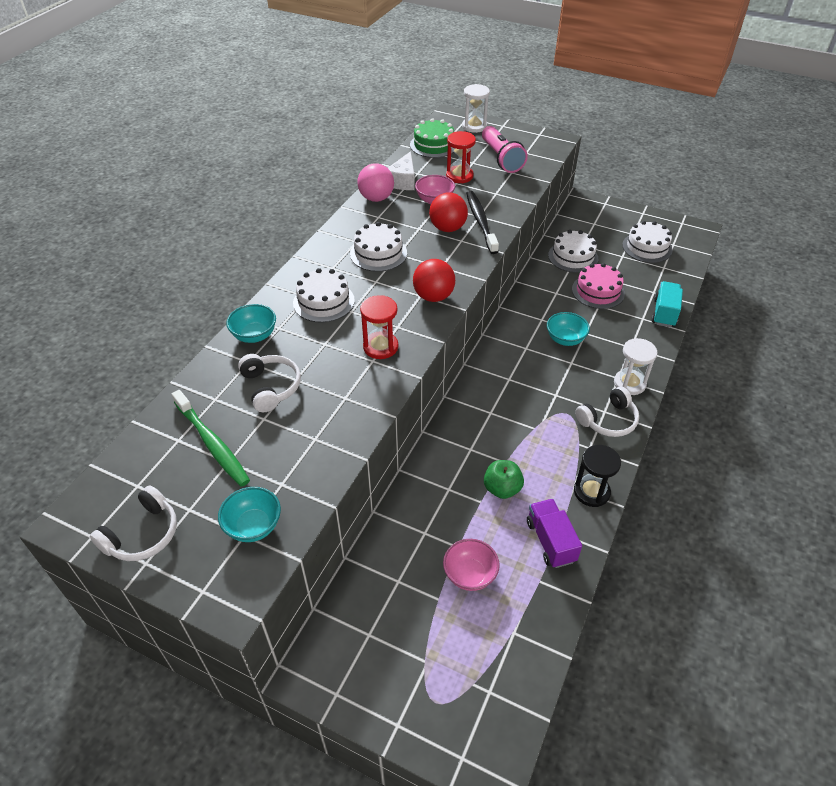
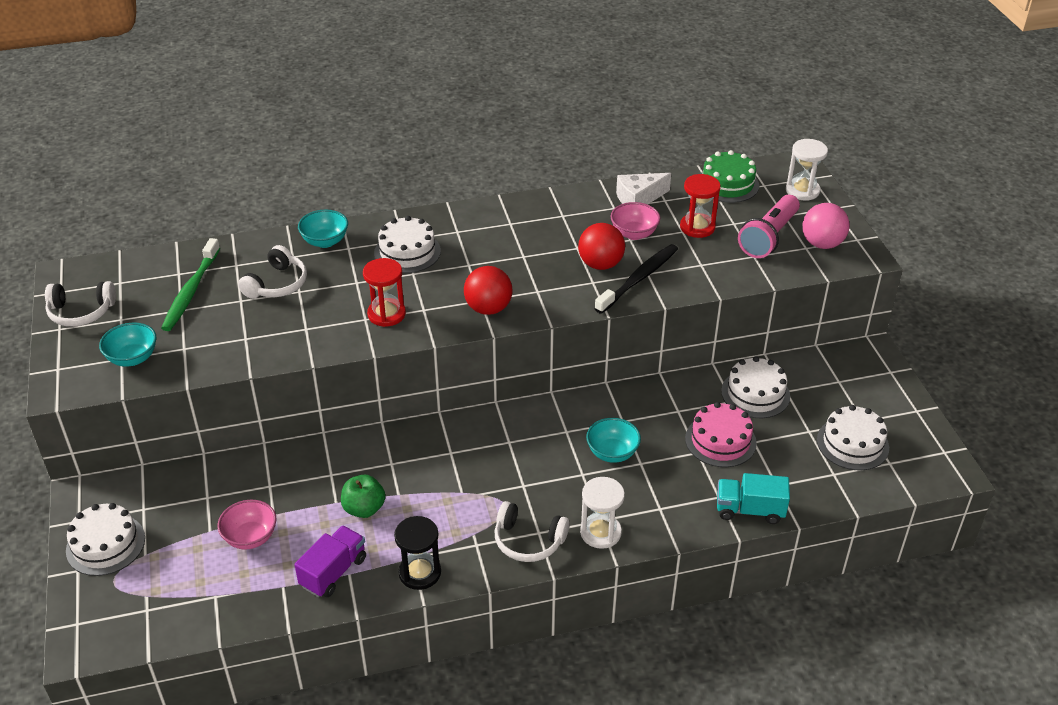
camera: 50 degrees right, 5 degrees down
white cake [350,222,407,272] -> white cake moved to [66,503,145,576]
pink ball [357,163,394,202] -> pink ball moved to [802,203,850,249]
turquoise truck [651,281,683,327] -> turquoise truck turned 150 degrees counterclockwise [717,473,790,524]

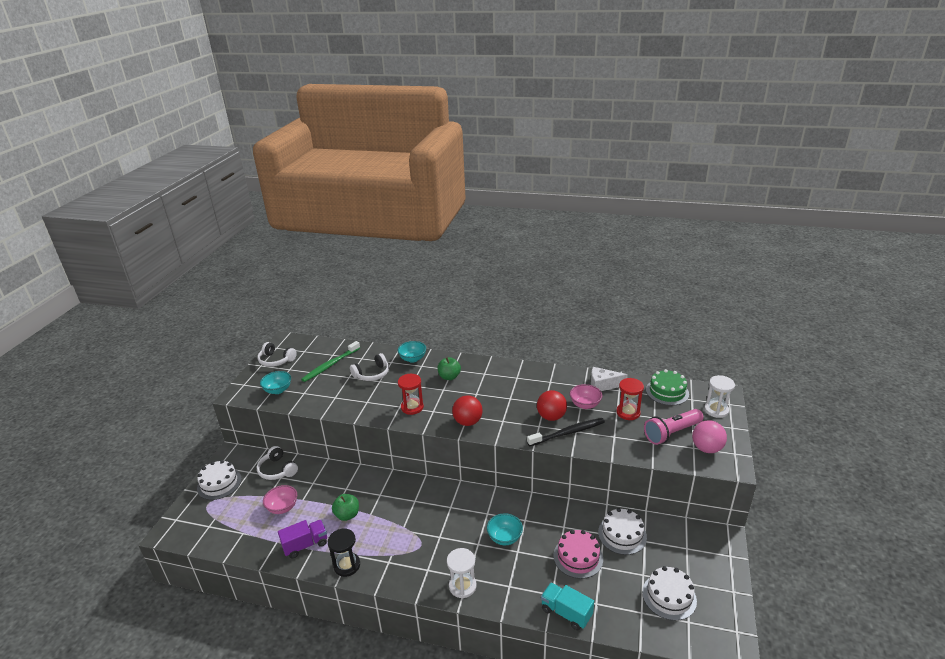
camera: 30 degrees right, 10 degrees down
white cake [374,216,441,273] -> green apple [438,357,461,380]
white headphones [495,501,570,562] -> white headphones moved to [257,446,298,480]

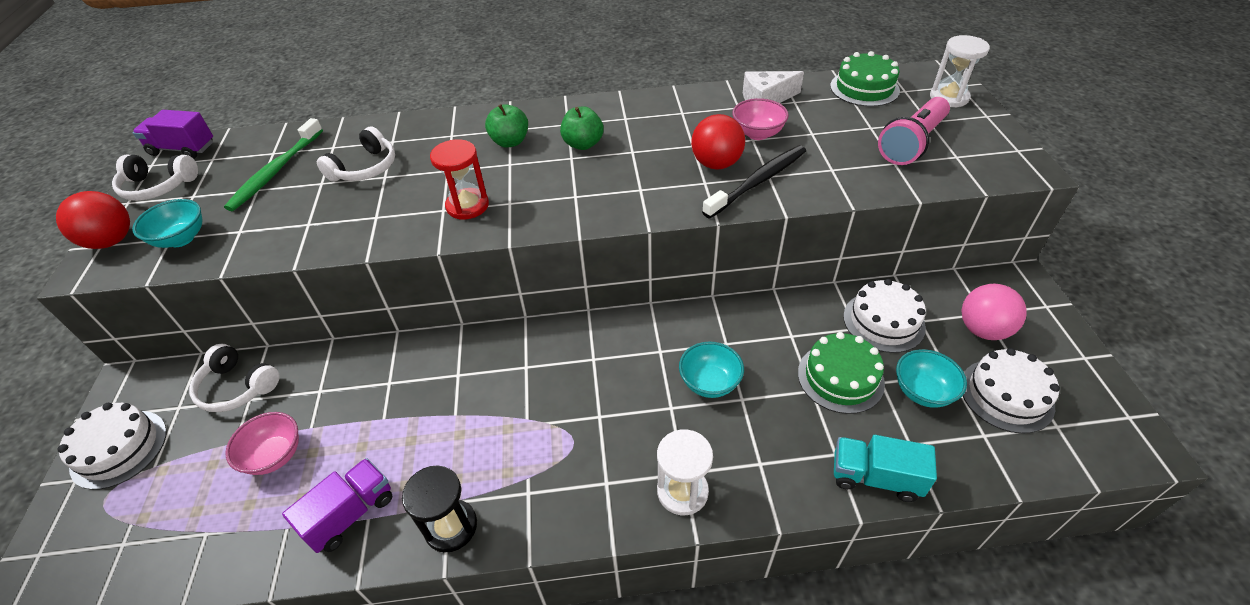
camera: 20 degrees left, 15 degrees up
green apple [332,494,359,521] -> green apple moved to [560,106,604,150]
turquoise bowl [398,341,426,363] -> turquoise bowl moved to [896,349,967,408]
red ball [452,395,483,426] -> red ball moved to [56,191,130,249]
pink cake [553,530,603,579] -> green cake [798,332,885,414]
red hourglass [616,378,644,420] -> none
pink ball [692,420,727,453] -> pink ball moved to [961,284,1027,340]
none -> purple truck [132,110,213,159]

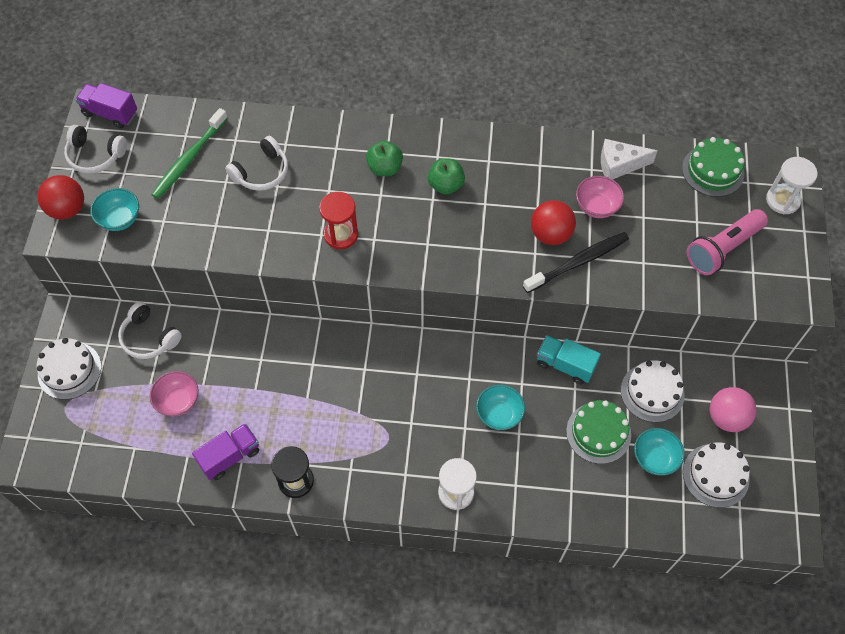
camera: 10 degrees right, 15 degrees up
turquoise truck [834,435,937,502] -> turquoise truck moved to [537,335,601,384]

